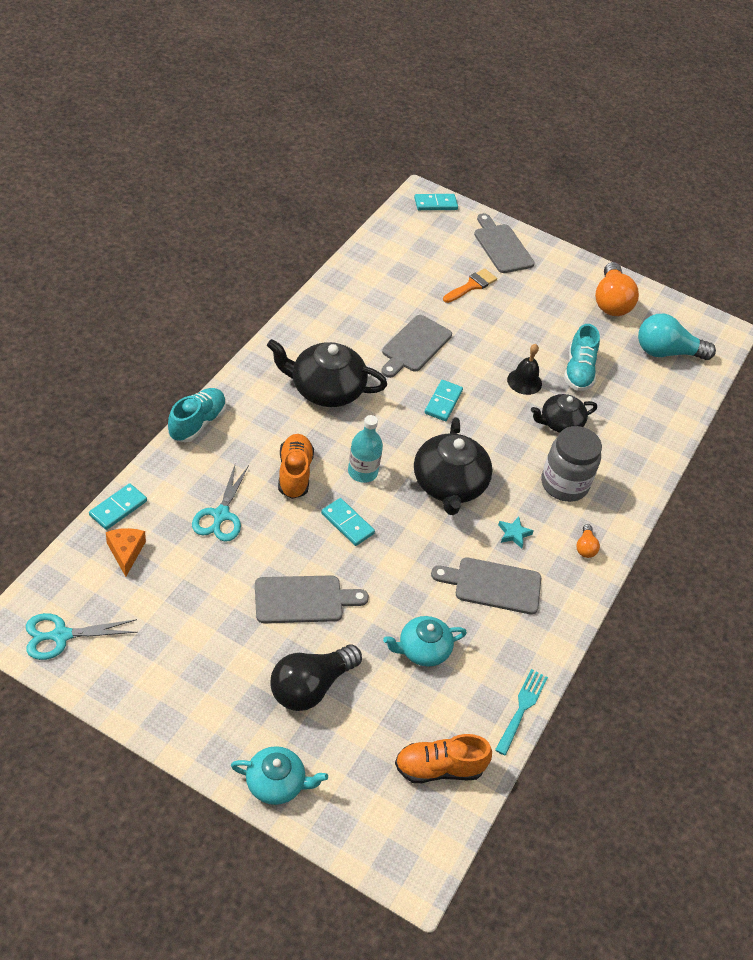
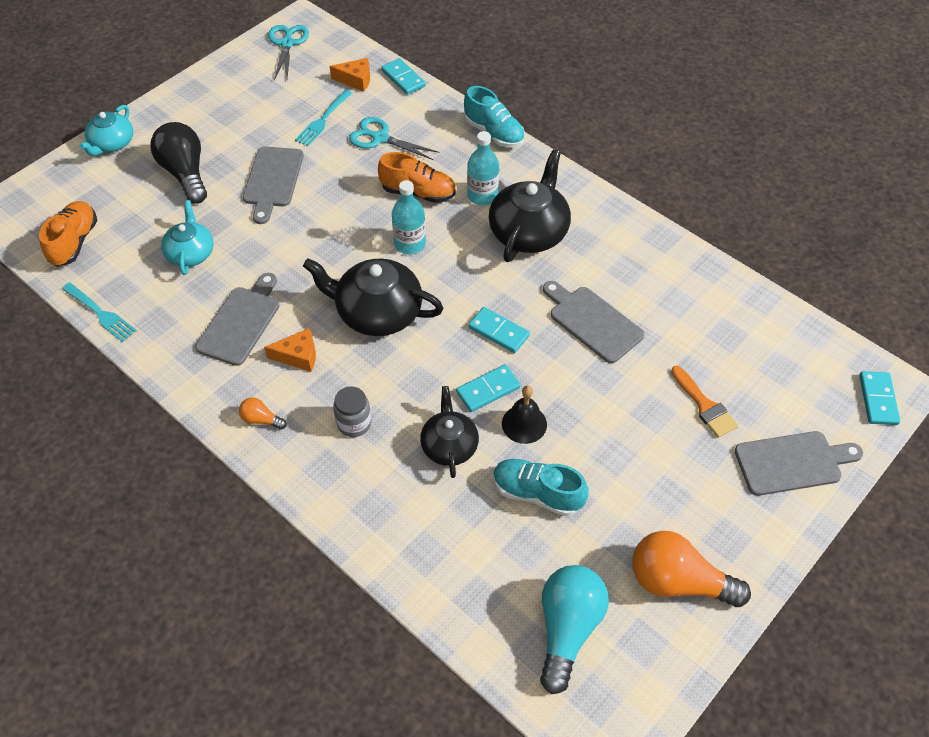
camera: 110 degrees right, 5 degrees up
turquoise domino [321,498,375,546] -> turquoise domino moved to [456,364,521,412]
turquoise star [498,517,534,548] -> orange cheese [264,328,316,372]
grey jar [541,426,602,502] -> grey jar [333,386,371,437], size x0.58
none -> turquoise fork [295,90,352,146]
none -> turquoise bottle [467,131,499,205]

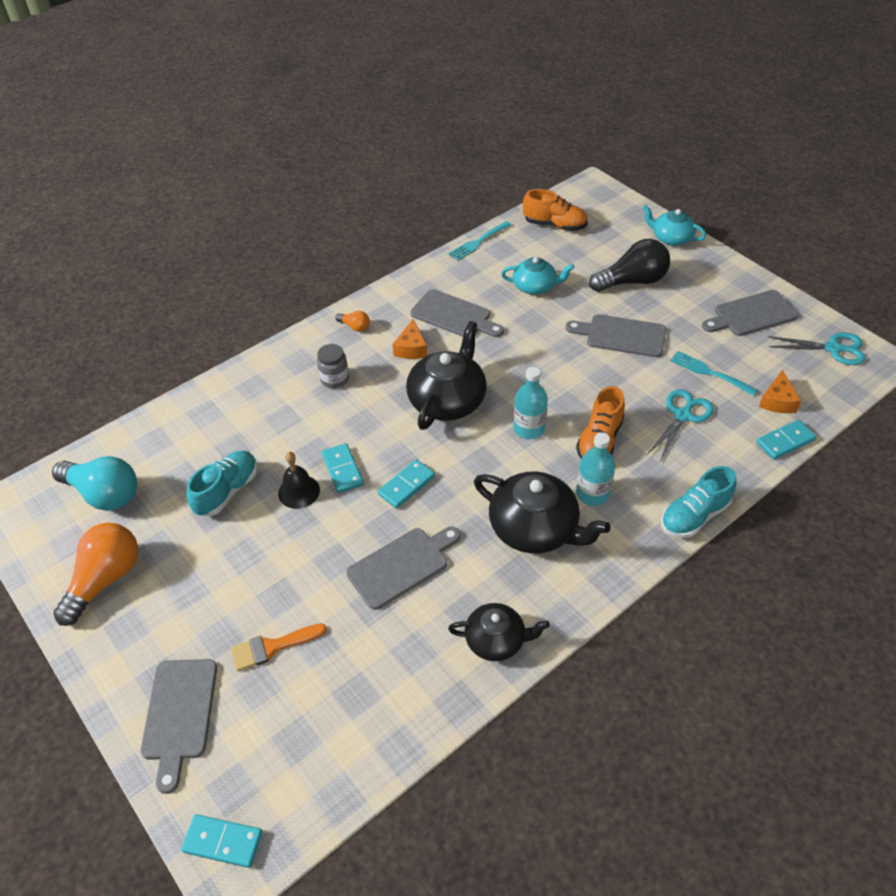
camera: 100 degrees right, 5 degrees down
orange light bulb [239,397,287,430] -> orange light bulb turned 90 degrees clockwise [335,311,370,332]
black teapot [420,386,479,478] -> black teapot moved to [448,603,550,661]
none -> grey cutting board [702,290,798,336]

